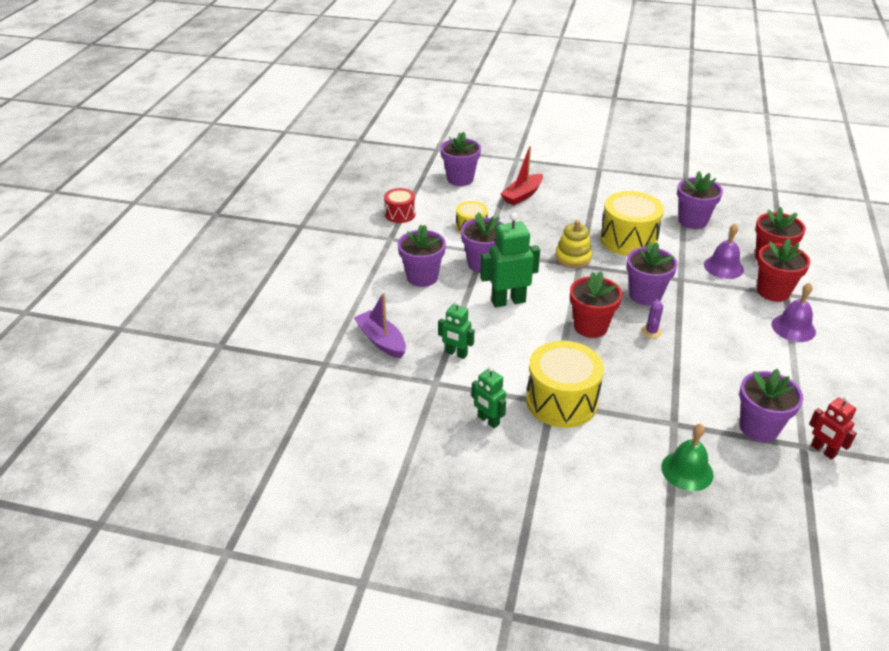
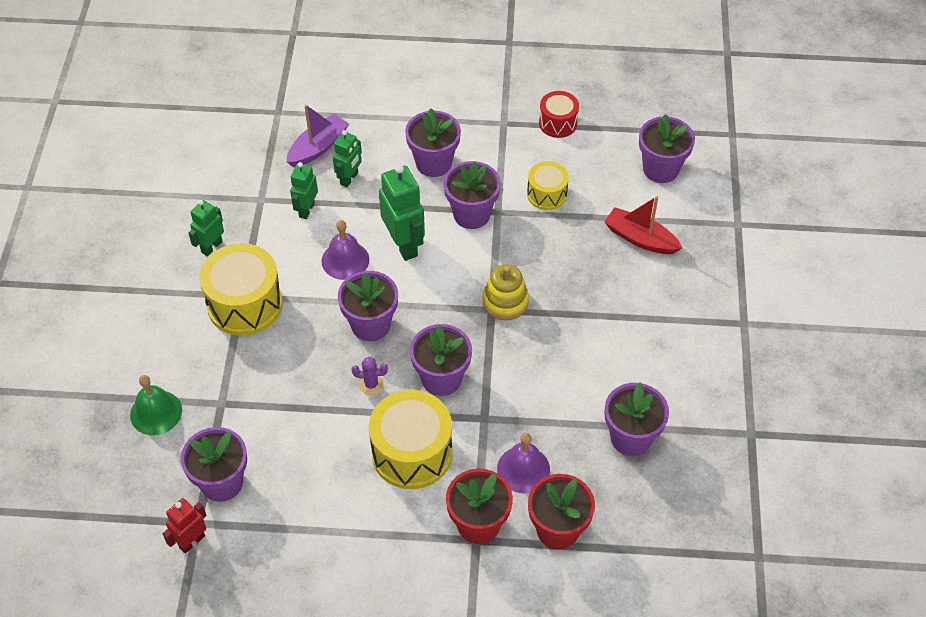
camera: 80 degrees right, 15 degrees up
red flower pot [570,272,622,338] -> purple flower pot [338,271,398,341]
yellow drum [600,191,664,256] -> yellow drum moved to [369,390,452,489]
purple bell [772,283,816,342] -> purple bell moved to [322,220,369,280]
none -> green robot [333,130,362,187]

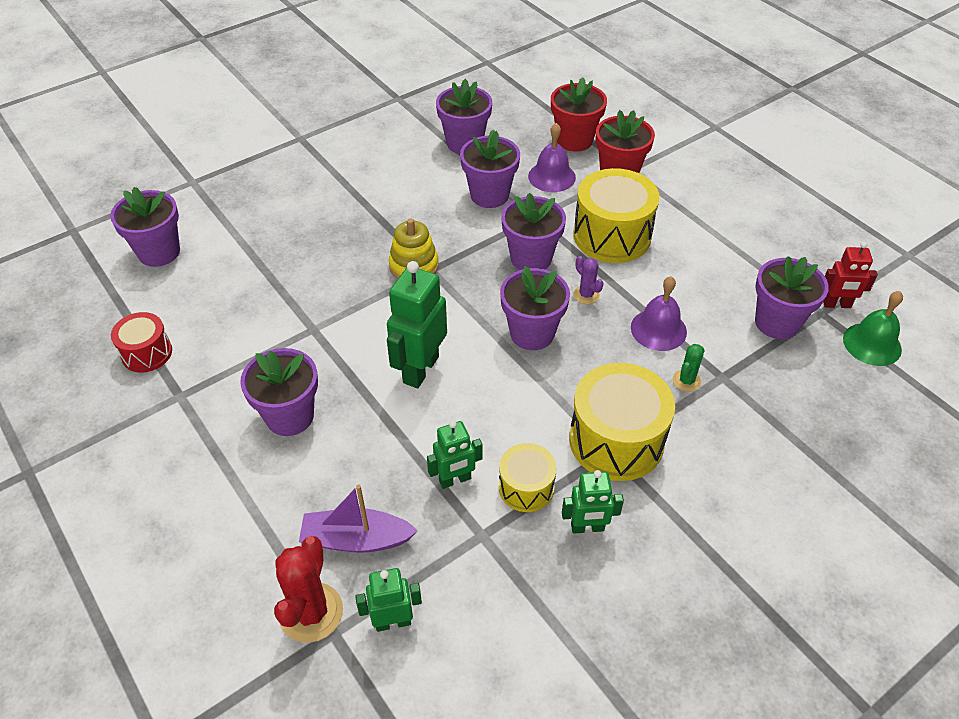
camera: 130 degrees left, 5 degrees down
green bell [130,375,182,435] -> green bell moved to [843,291,903,366]
purple bell [322,220,369,280] -> purple bell moved to [631,276,687,351]
green robot [333,130,362,187] -> green robot moved to [355,568,422,632]
purple flower pot [443,161,501,229] -> purple flower pot moved to [460,129,520,208]
yellow drum [527,161,569,210] -> yellow drum moved to [499,443,557,512]
red boat [605,196,682,254] -> none
none -> red cactus [274,536,343,643]
none -> green cactus [673,344,705,392]

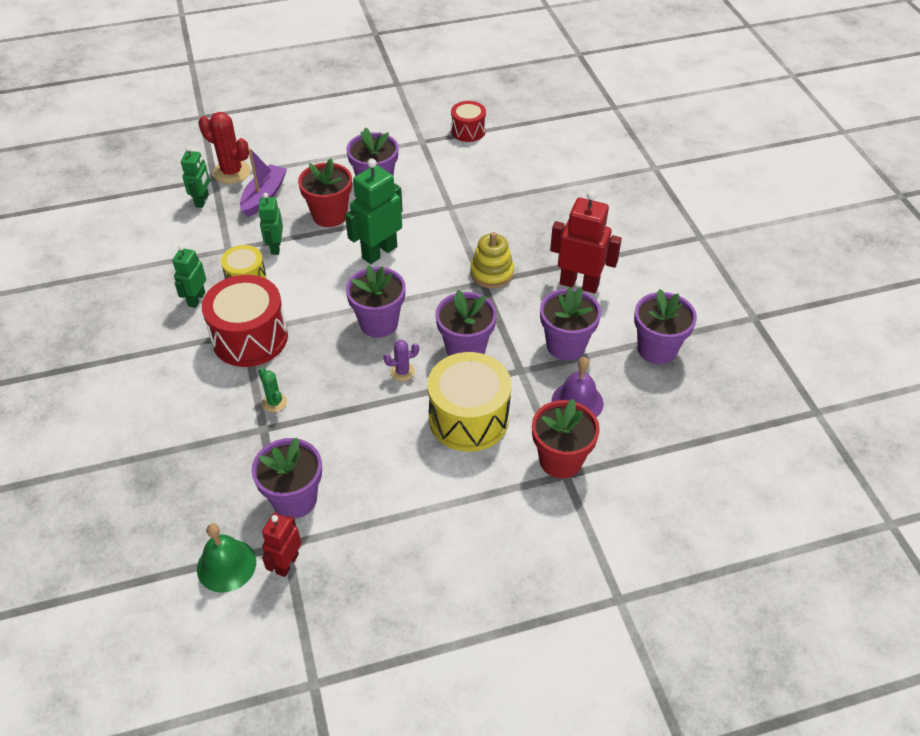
camera: 110 degrees right, 0 degrees up
purple flower pot [110,187,180,267] -> none
green robot [387,261,447,388] -> green robot turned 90 degrees counterclockwise [345,158,403,264]
red flower pot [551,78,607,152] -> red flower pot moved to [298,158,352,227]
yellow drum [569,363,675,481] -> red drum [202,275,288,367]
purple bell [631,276,687,351] -> none
none -> red robot [550,191,622,294]

